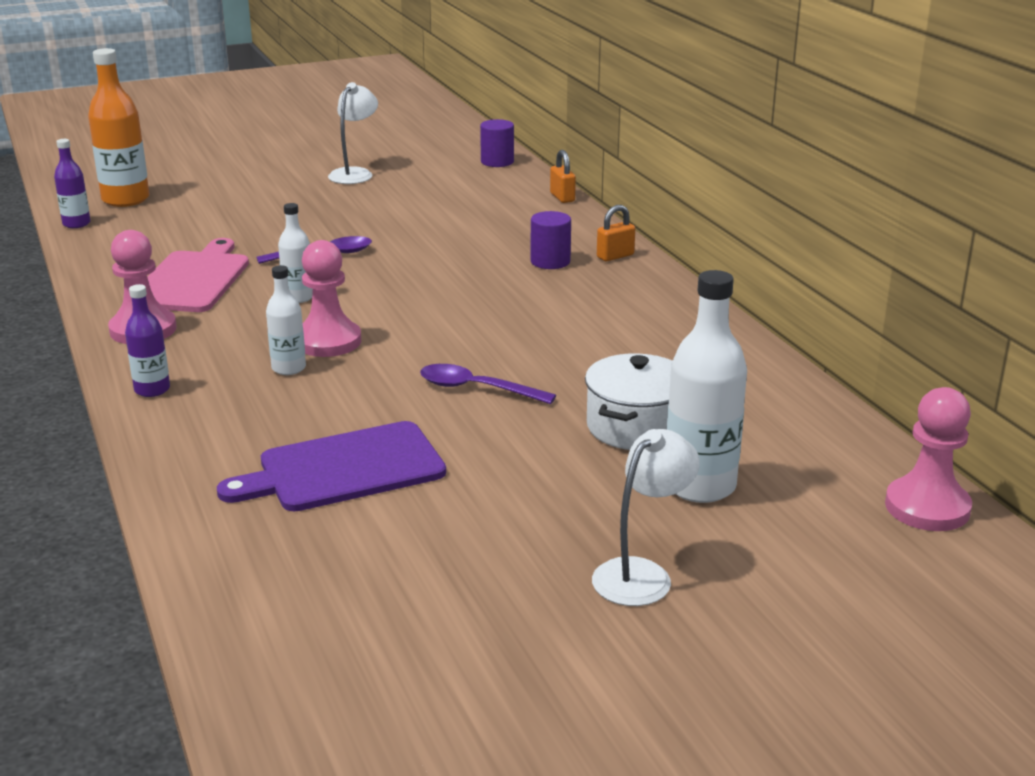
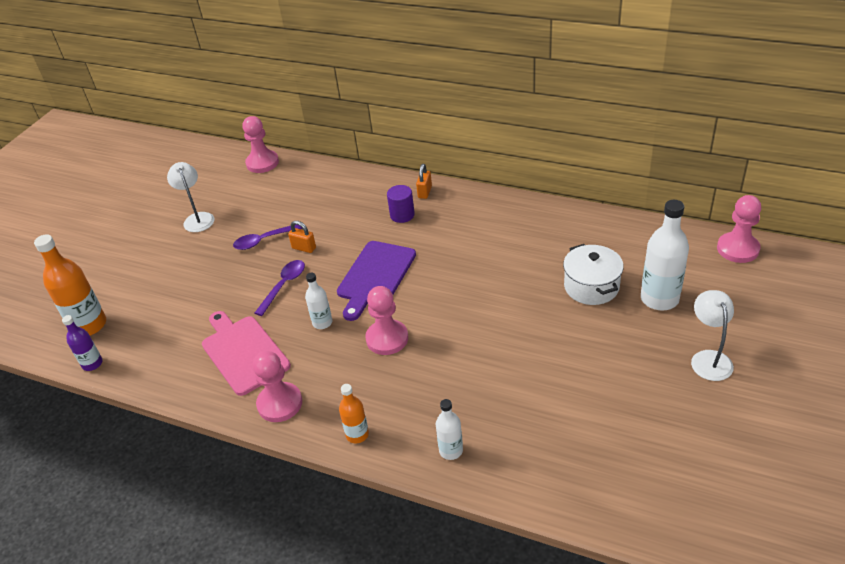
camera: 40 degrees left, 15 degrees up
purple bottle [125,284,170,397] -> orange bottle [339,384,369,443]
purple cutting board [217,421,446,512] -> purple cutting board moved to [337,241,416,321]
white bottle [266,265,306,375] -> white bottle moved to [436,399,463,460]
purple spoon [420,364,556,404] -> purple spoon moved to [233,225,303,250]
purple cylinder [480,119,514,167] -> pink pawn [243,116,279,173]
orange padlock [550,150,576,203] -> orange padlock moved to [288,221,316,253]

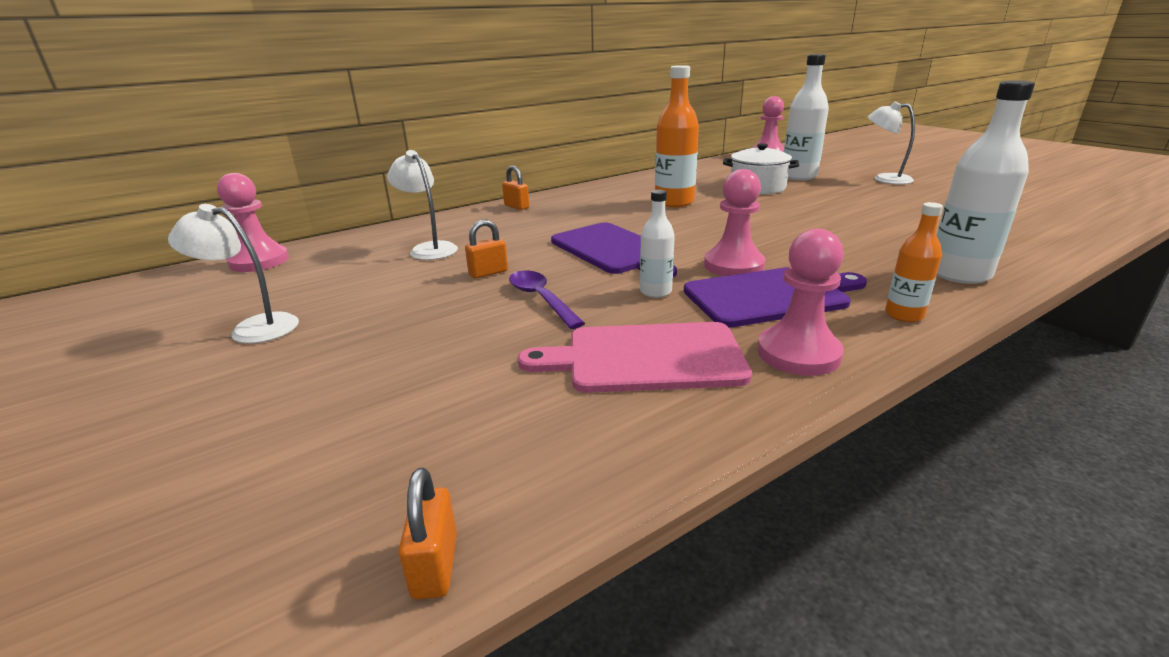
camera: 60 degrees left, 15 degrees down
orange bottle [34,234,106,336] -> orange bottle moved to [655,65,699,207]
purple bottle [62,315,102,371] -> orange padlock [399,468,457,599]
purple spoon [233,225,303,250] -> none
purple cylinder [387,185,415,223] -> none
white bottle [436,399,463,460] -> white bottle [937,81,1035,284], size x1.80
none -> white lamp [387,150,458,260]
none -> purple cutting board [684,267,867,328]

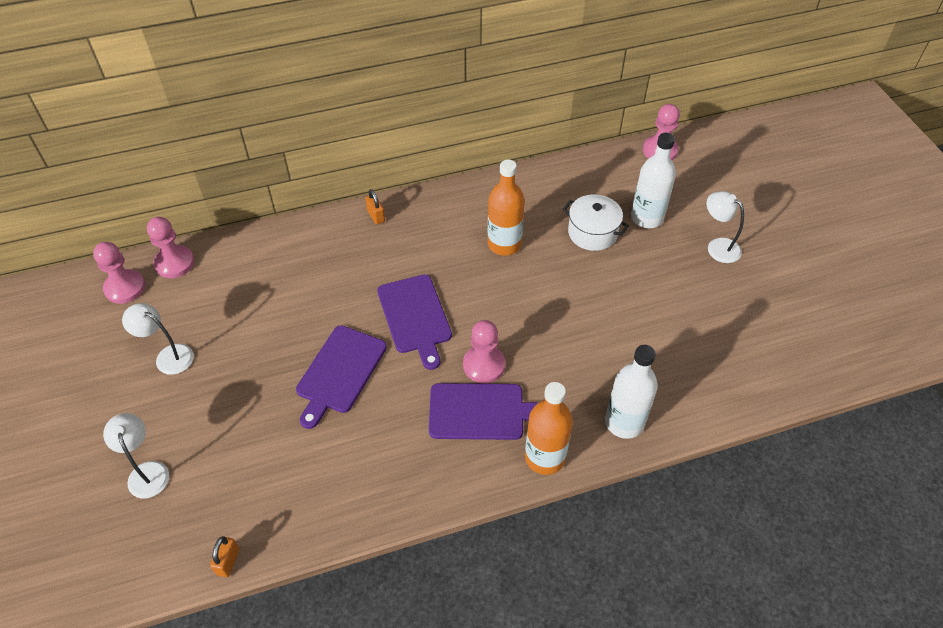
camera: 15 degrees right, 25 degrees up
white lamp [387,150,458,260] -> white lamp moved to [103,413,169,498]
orange padlock [465,220,508,278] -> none
purple spoon [509,271,585,329] -> purple cutting board [296,325,387,429]
pink cutting board [518,322,752,393] -> none
white bottle [640,190,675,298] -> none
pink pawn [758,229,844,376] -> pink pawn moved to [93,242,145,304]
orange bottle [885,202,943,322] -> orange bottle [525,382,573,475], size x1.80

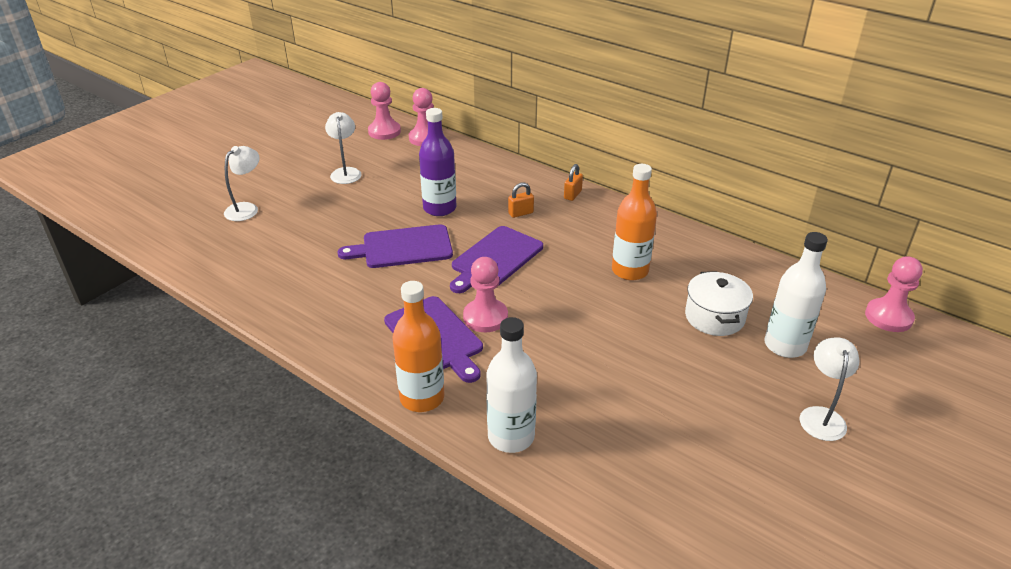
camera: 55 degrees right, 15 degrees down
orange padlock [210,536,239,577] -> orange padlock moved to [508,182,534,218]
none -> purple bottle [419,108,456,216]

